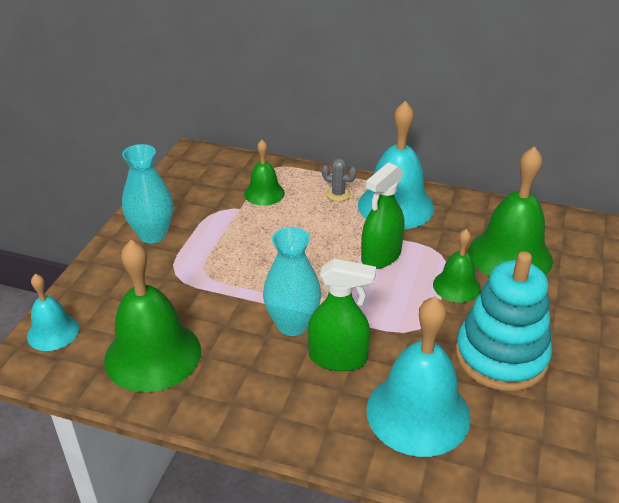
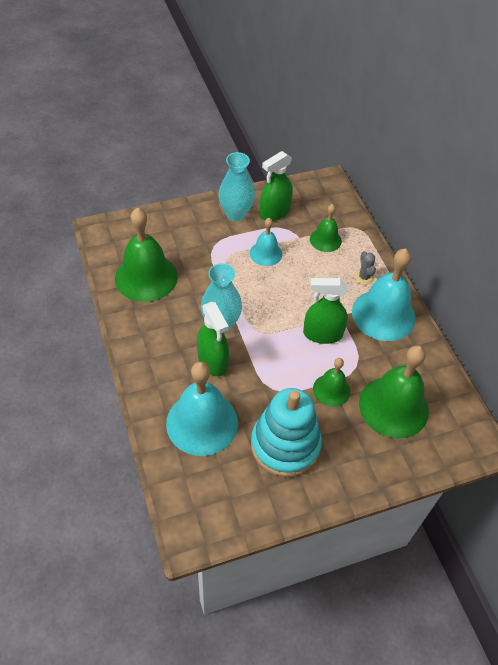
camera: 50 degrees right, 15 degrees up
turquoise bell [27,274,79,351] -> turquoise bell moved to [250,218,282,266]
none -> green spray bottle [260,151,293,221]

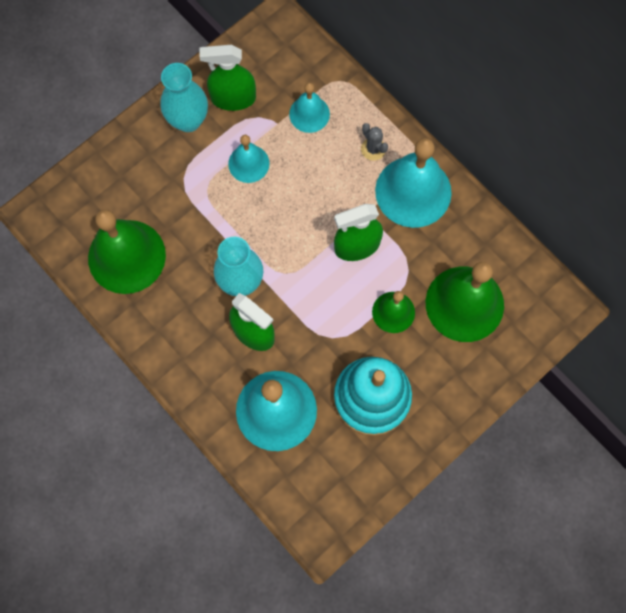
camera: 20 degrees left, 20 degrees up
green spray bottle [260,151,293,221] -> green spray bottle turned 60 degrees clockwise [200,45,256,111]
green bell [310,204,342,252] -> turquoise bell [289,83,330,133]

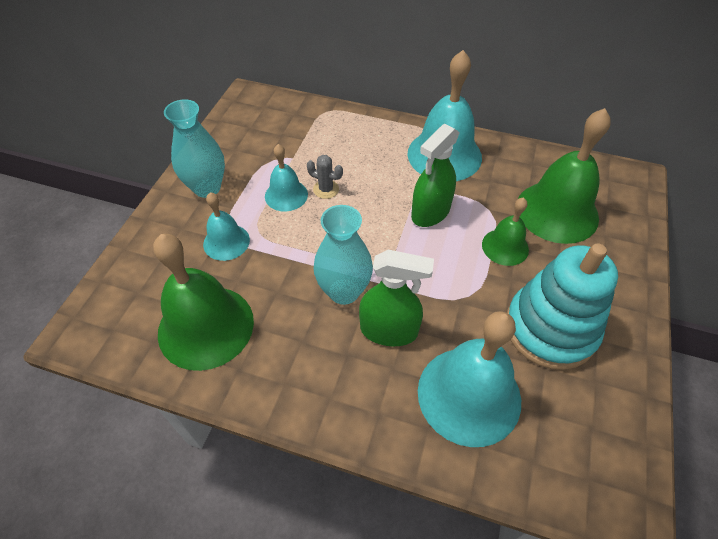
camera: 30 degrees left, 20 degrees down
green spray bottle [200,45,256,111] -> none
turquoise bell [289,83,330,133] -> turquoise bell moved to [203,192,250,261]
grey cactus [361,123,388,161] -> grey cactus moved to [307,155,343,199]

